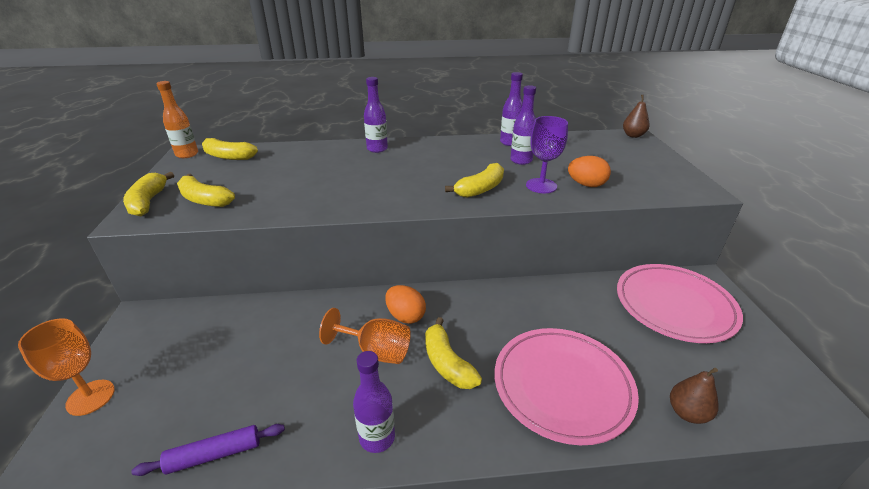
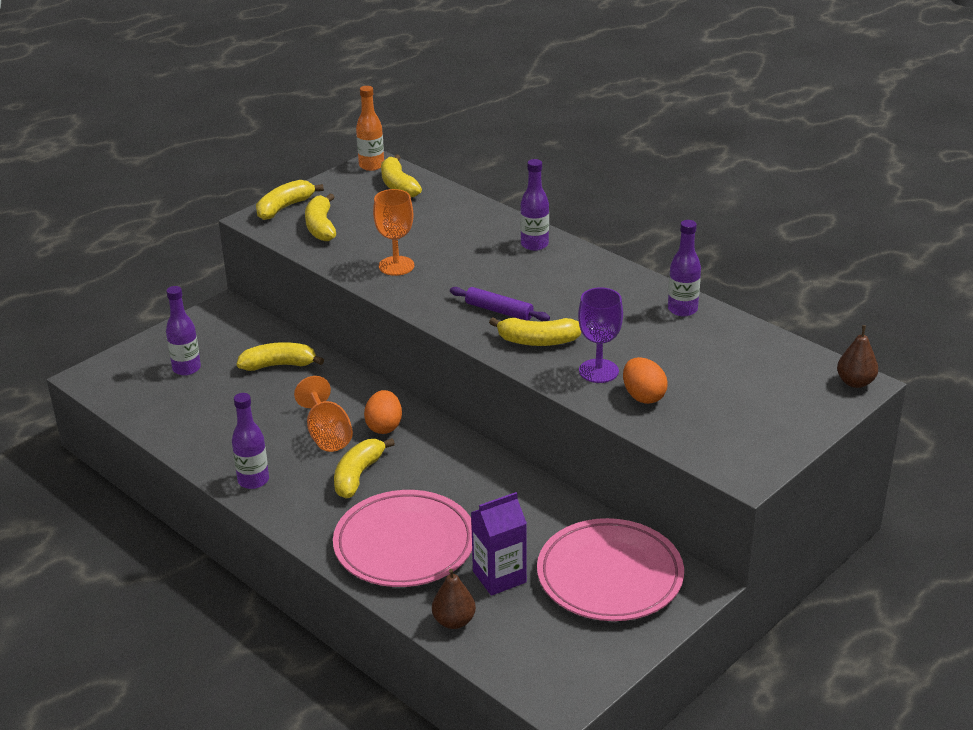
camera: 50 degrees right, 0 degrees up
orange goblet [18,318,115,416] -> orange goblet moved to [373,189,414,276]
purple rolling pin [132,424,285,476] -> purple rolling pin moved to [450,287,550,321]
purple bottle [510,85,536,165] -> purple bottle moved to [166,286,201,376]
none -> yellow banana [237,342,324,371]
none -> purple carton [471,492,527,596]

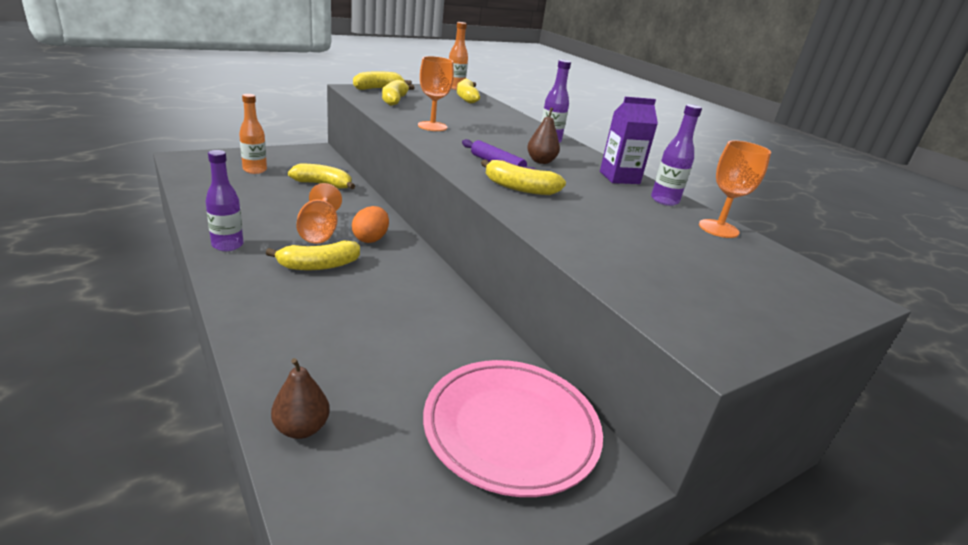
camera: 10 degrees right, 5 degrees down
purple bottle [166,286,201,376] -> orange bottle [239,94,267,174]
pink plate [333,490,472,587] -> none
yellow banana [334,438,395,498] -> yellow banana turned 150 degrees counterclockwise [266,240,360,270]
purple carton [471,492,527,596] -> purple carton moved to [600,97,658,184]
purple goblet [578,287,623,383] -> none
orange egg [623,357,668,404] -> none
brown pear [837,325,878,388] -> brown pear moved to [527,107,560,164]
none -> orange goblet [699,140,771,238]

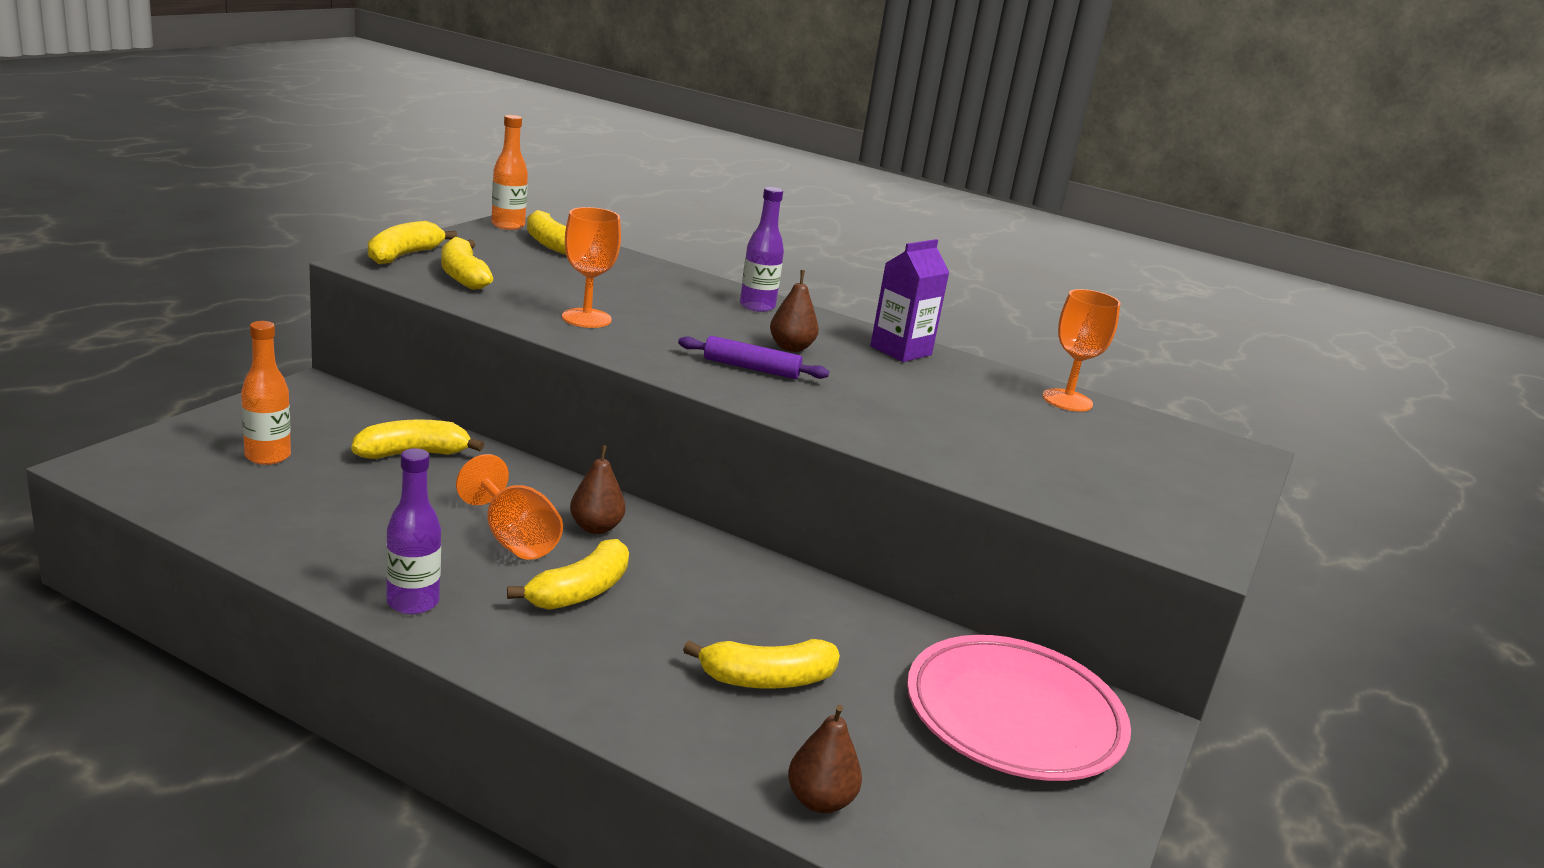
camera: 30 degrees left, 5 degrees down
orange egg [352,206,389,243] -> brown pear [570,445,626,534]
yellow banana [481,159,566,195] -> yellow banana moved to [683,639,840,689]
purple bottle [651,104,702,206] -> none

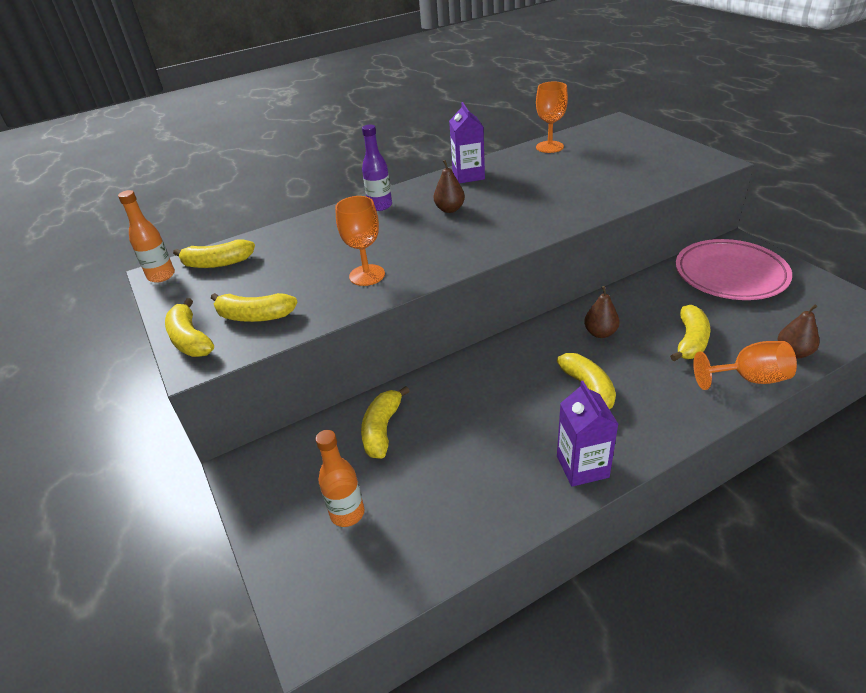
camera: 50 degrees left, 15 degrees up
purple bottle [386,448,441,614] -> purple carton [557,381,618,487]
orange goblet [456,454,563,560] -> orange goblet moved to [693,341,797,390]
brown pear [570,445,626,534] -> brown pear moved to [584,286,620,338]
purple rolling pin [678,336,829,379] -> none

